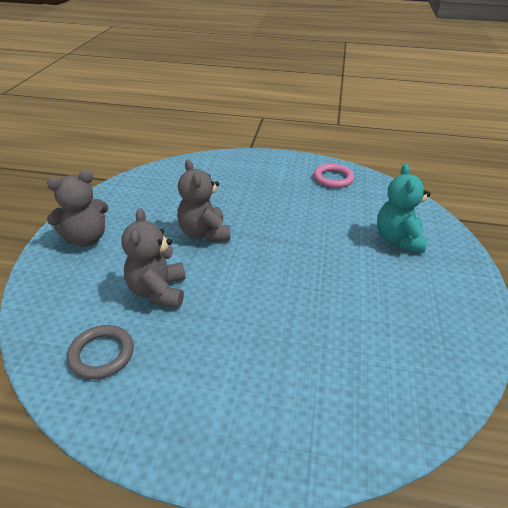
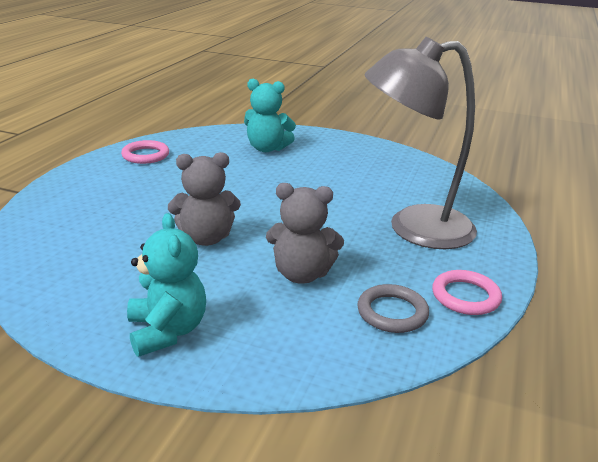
camera: 80 degrees left, 10 degrees down
grey teddy bear [47,170,109,247] -> turquoise teddy bear [127,213,206,357]
none -> grey lamp [364,37,477,249]
none -> pink ring [432,270,502,315]

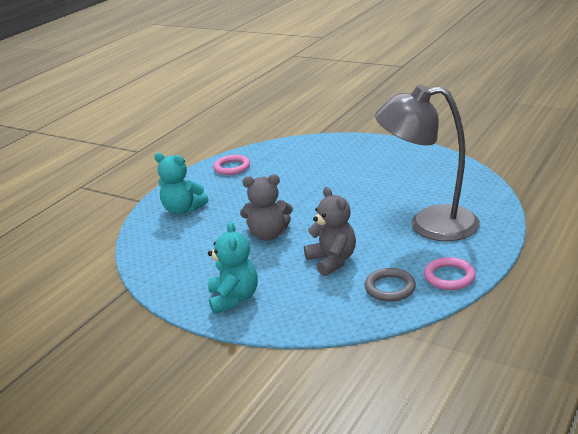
camera: 15 degrees right, 0 degrees up
turquoise teddy bear [244,79,296,152] -> turquoise teddy bear moved to [154,153,209,215]
grey teddy bear [266,183,344,284] -> grey teddy bear turned 135 degrees counterclockwise [304,187,356,276]

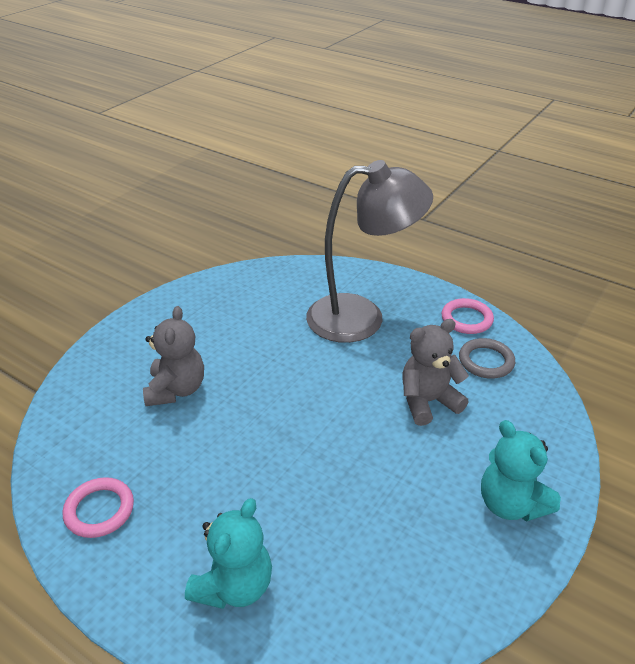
camera: 90 degrees left, 10 degrees up
turquoise teddy bear [208,222,258,314] -> turquoise teddy bear turned 120 degrees counterclockwise [481,420,561,521]
grey teddy bear [240,174,293,241] -> grey teddy bear moved to [143,306,204,406]
grey lamp [375,85,480,241] -> grey lamp turned 105 degrees counterclockwise [306,160,433,343]

